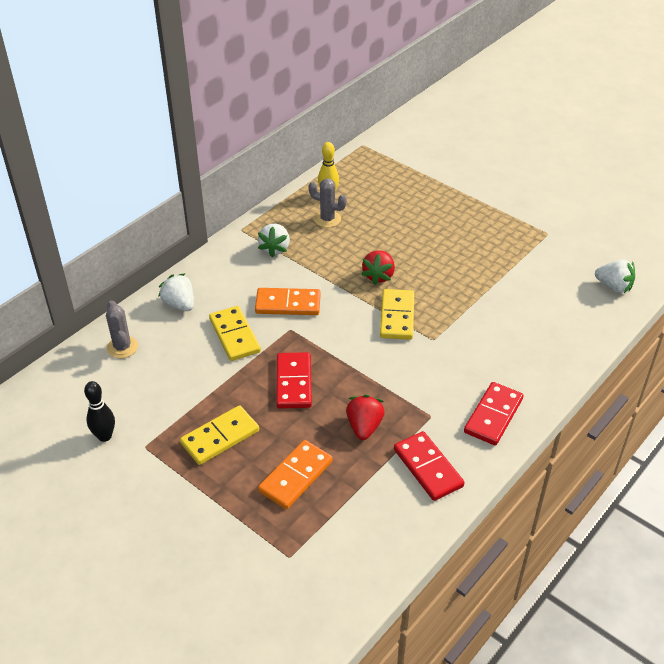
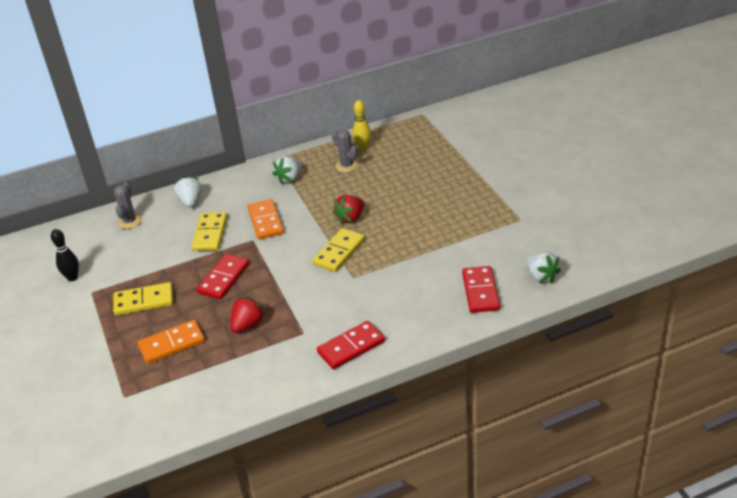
camera: 30 degrees right, 5 degrees down
orange domino [255,288,321,315] -> orange domino turned 45 degrees clockwise [247,199,284,240]
red domino [394,431,465,501] -> red domino moved to [462,266,500,313]

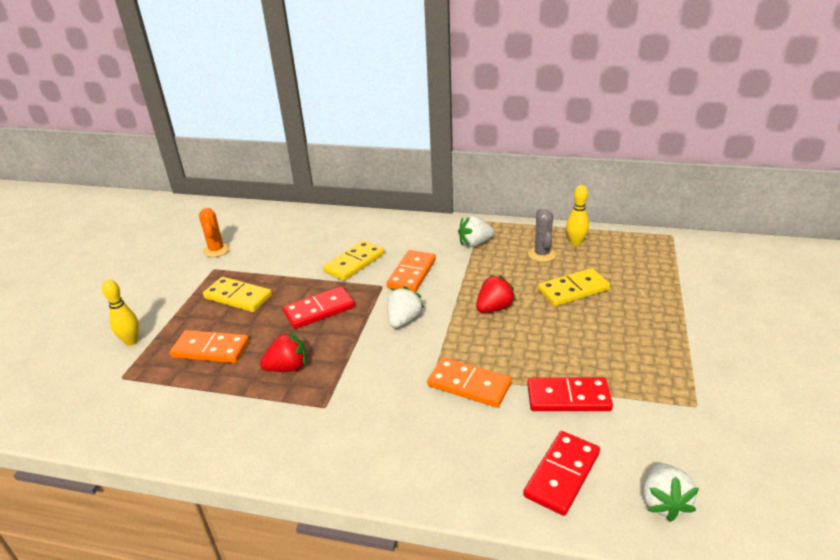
camera: 35 degrees right, 5 degrees down
black bowling pin [51,229,79,281] -> orange cactus [199,208,230,257]
grey cactus [114,182,142,229] -> none
white strawberry [174,176,202,207] -> white strawberry moved to [387,286,424,328]
yellow domino [312,228,365,272] -> yellow domino moved to [538,268,610,306]
red domino [317,321,385,369] -> red domino moved to [527,377,613,411]
red strawberry [333,195,365,224] -> red strawberry turned 150 degrees clockwise [476,275,516,313]
none -> yellow bowling pin [102,279,139,346]
none -> orange domino [427,357,512,408]

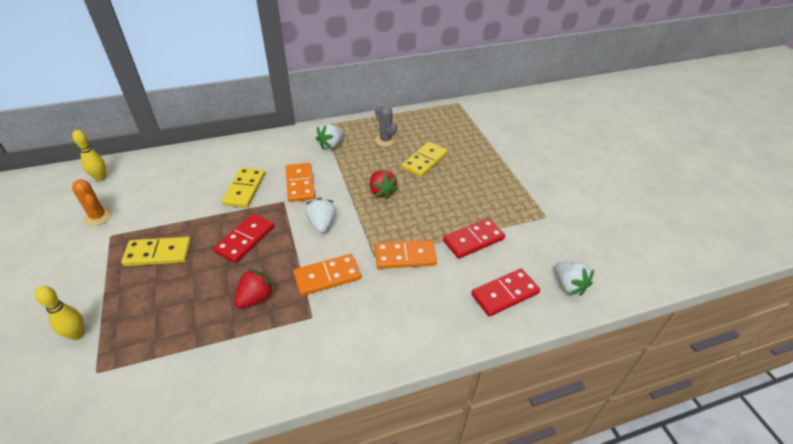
camera: 35 degrees left, 10 degrees up
orange domino [170,330,249,363] -> orange domino moved to [293,254,361,296]
red strawberry [476,275,516,313] -> red strawberry turned 135 degrees clockwise [370,170,398,199]
red domino [523,431,600,516] -> red domino turned 60 degrees clockwise [471,268,540,317]
yellow bowling pin [566,185,589,246] -> yellow bowling pin moved to [72,130,106,181]

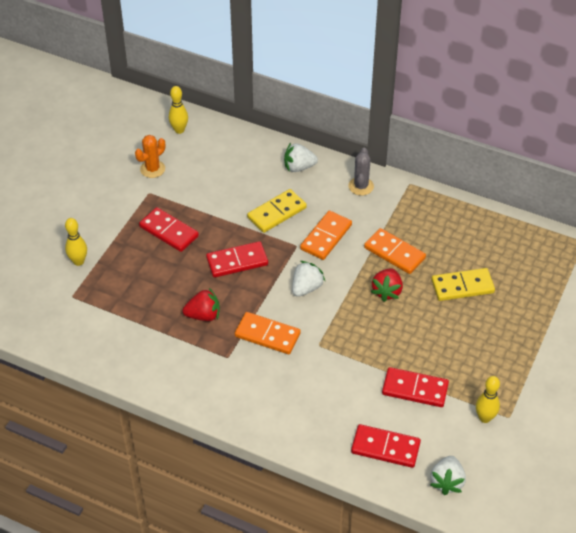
camera: 45 degrees right, 5 degrees up
orange cactus [72,179,112,226] -> orange cactus turned 45 degrees clockwise [135,135,166,178]
yellow domino [121,237,191,266] -> red domino [139,207,199,252]
white strawberry [316,124,344,149] -> white strawberry moved to [284,143,318,172]
grey cactus [375,105,397,147] -> grey cactus moved to [348,148,374,196]
orange domino [375,240,437,269] -> orange domino moved to [364,228,426,274]
none -> yellow bowling pin [476,376,500,423]

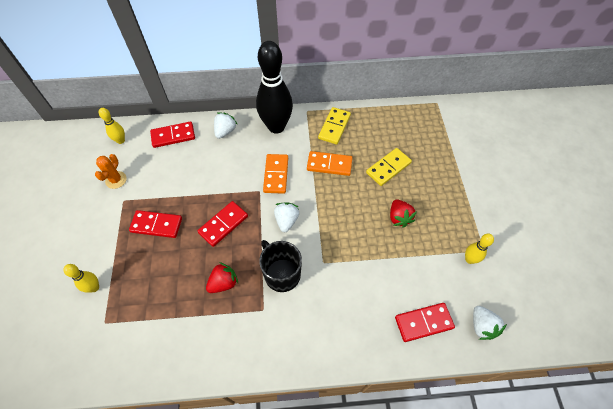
camera: 30 degrees left, 10 degrees up
orange domino [235,312,301,354] -> black mug [259,240,302,292]
yellow domino [247,189,307,233] -> yellow domino moved to [318,107,351,144]
white strawberry [284,143,318,172] -> white strawberry turned 150 degrees clockwise [214,112,238,139]
grey cactus [348,148,374,196] -> black bowling pin [256,41,293,134]
red strawberry [371,268,403,302] -> red strawberry moved to [390,199,417,228]
red domino [382,367,449,407] -> red domino moved to [150,122,195,148]

